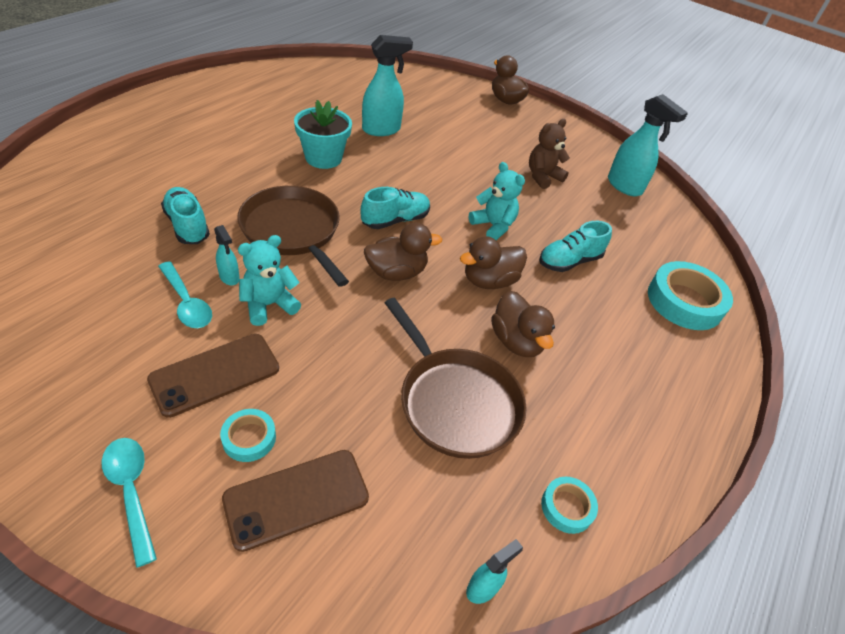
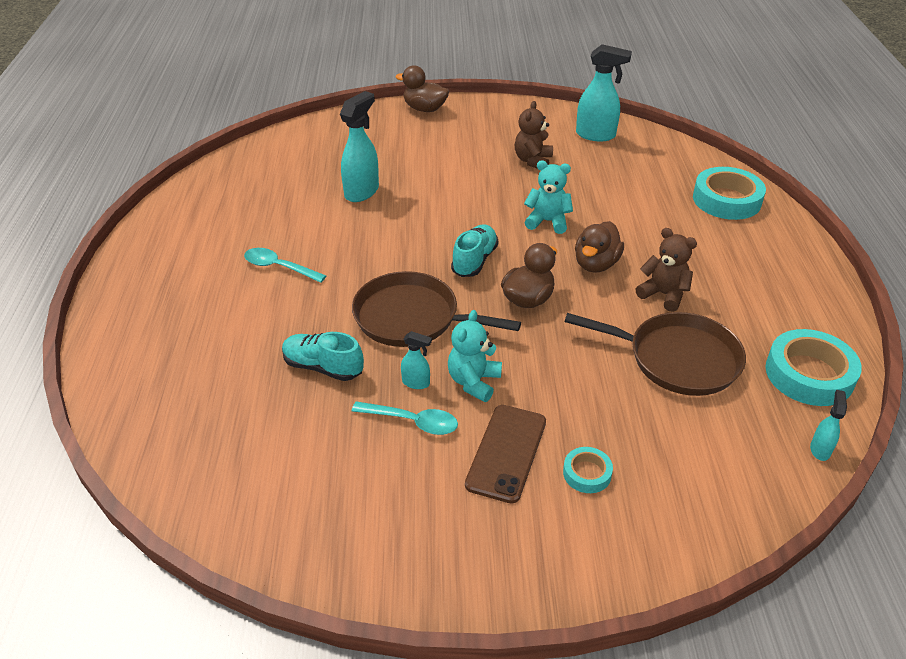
camera: 30 degrees left, 5 degrees down
turquoise spoon [101,438,157,568] -> turquoise spoon moved to [244,248,326,283]
brown phone [222,450,369,552] -> none
turquoise flower pot [294,100,352,169] -> none
brown duck [491,291,555,357] -> brown teddy bear [636,228,697,312]
turquoise shoe [539,221,612,272] -> none
turquoise tape [541,477,598,534] -> turquoise tape [765,329,862,406], size x1.98

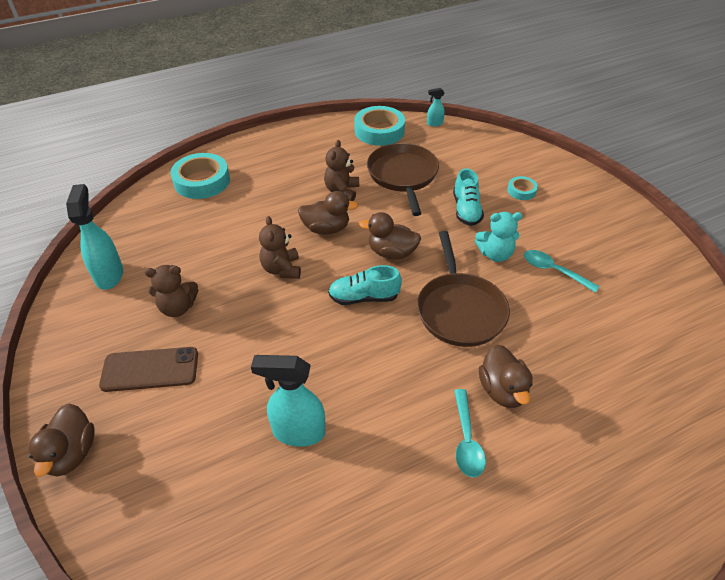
camera: 115 degrees left, 5 degrees up
turquoise shoe [282,332,364,381] -> turquoise shoe moved to [453,168,484,226]
turquoise spoon [352,401,458,435] -> turquoise spoon turned 45 degrees counterclockwise [524,250,600,293]
turquoise spray bottle [401,331,432,389] -> none
brown phone [465,405,546,503] -> brown phone moved to [99,347,198,392]
turquoise teddy bear [524,161,573,234] -> brown teddy bear [259,216,301,279]
none -> brown duck [479,344,533,408]

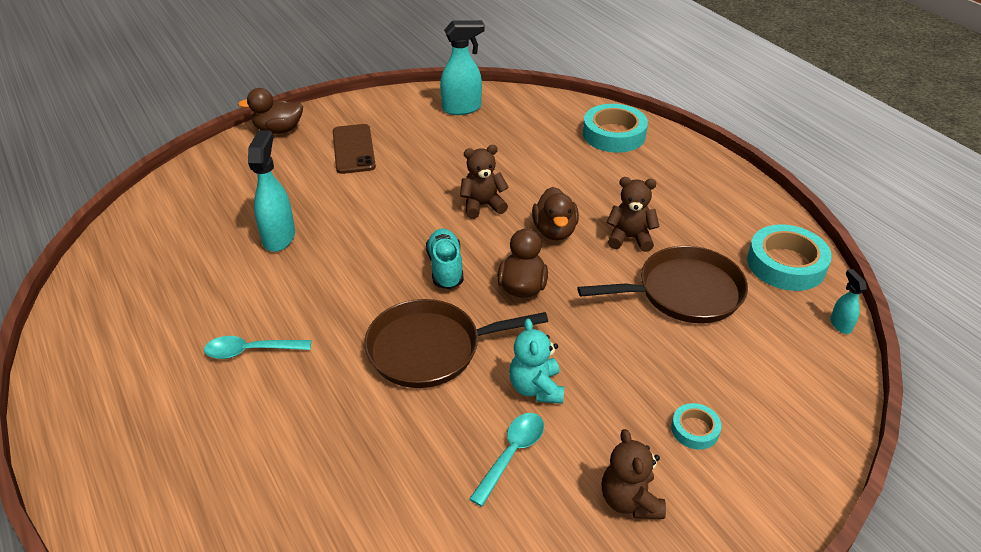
camera: 85 degrees right, 5 degrees down
brown teddy bear [144,265,198,317] -> brown teddy bear moved to [602,429,666,519]
turquoise shoe [453,168,484,226] -> none
brown duck [479,344,533,408] -> none

